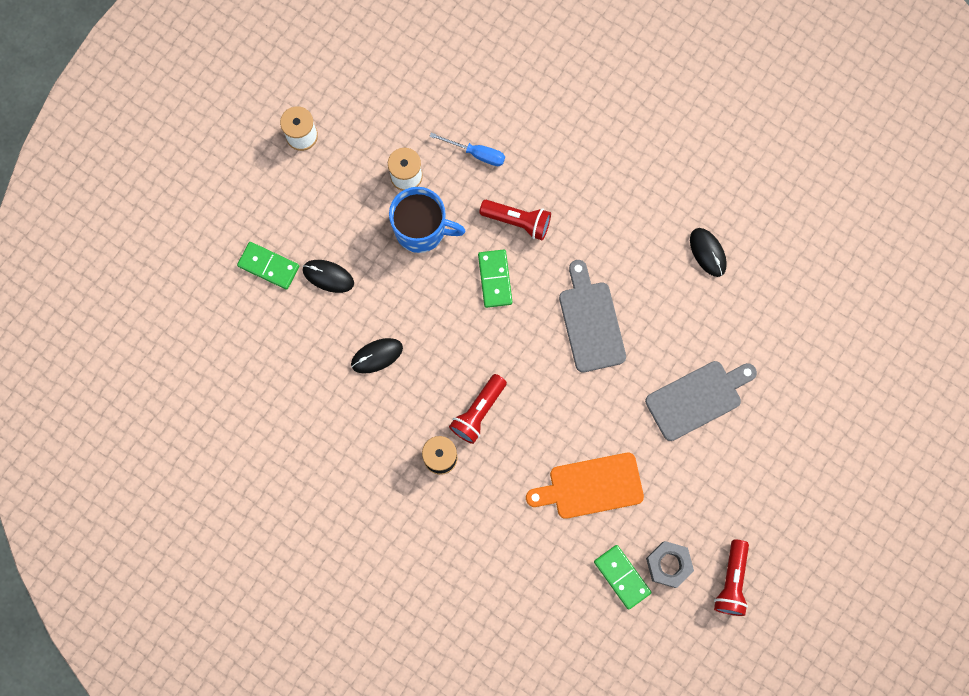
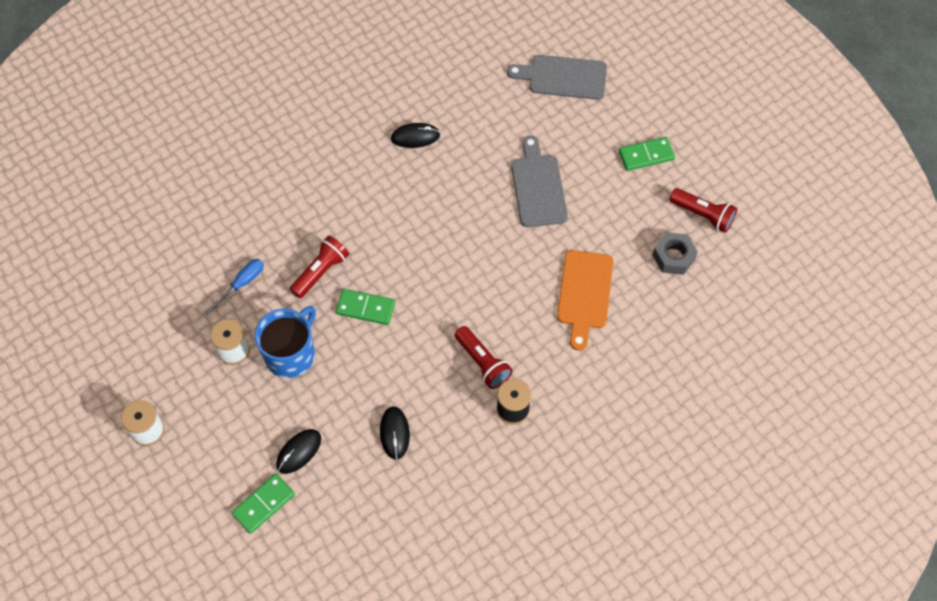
camera: 70 degrees left, 15 degrees down
grey cutting board [559,260,626,372] -> grey cutting board moved to [507,55,607,100]
green domino [594,545,652,610] -> green domino moved to [619,137,675,171]

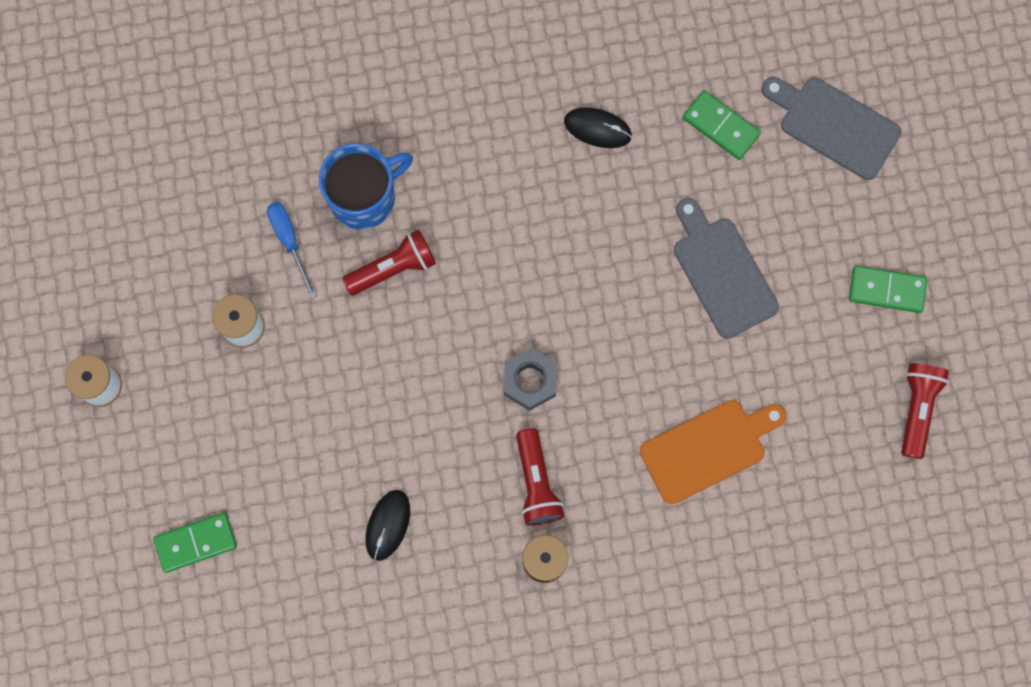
camera: 25 degrees right, 15 degrees up
blue screwdriver [204,259,264,316] -> blue screwdriver turned 90 degrees counterclockwise [267,202,317,298]
blue mug [255,306,316,378] -> blue mug moved to [319,143,413,229]
black mouse [276,429,321,474] -> none
green domino [336,289,395,325] -> green domino moved to [683,90,761,160]
grey cutting board [511,136,568,227] -> grey cutting board turned 45 degrees counterclockwise [674,198,779,338]
orange cutting board [557,250,613,351] -> orange cutting board turned 150 degrees counterclockwise [640,400,787,504]
grey nut [652,232,698,275] -> grey nut moved to [504,348,557,411]
red flashlight [670,188,737,233] -> red flashlight turned 135 degrees counterclockwise [901,363,949,459]

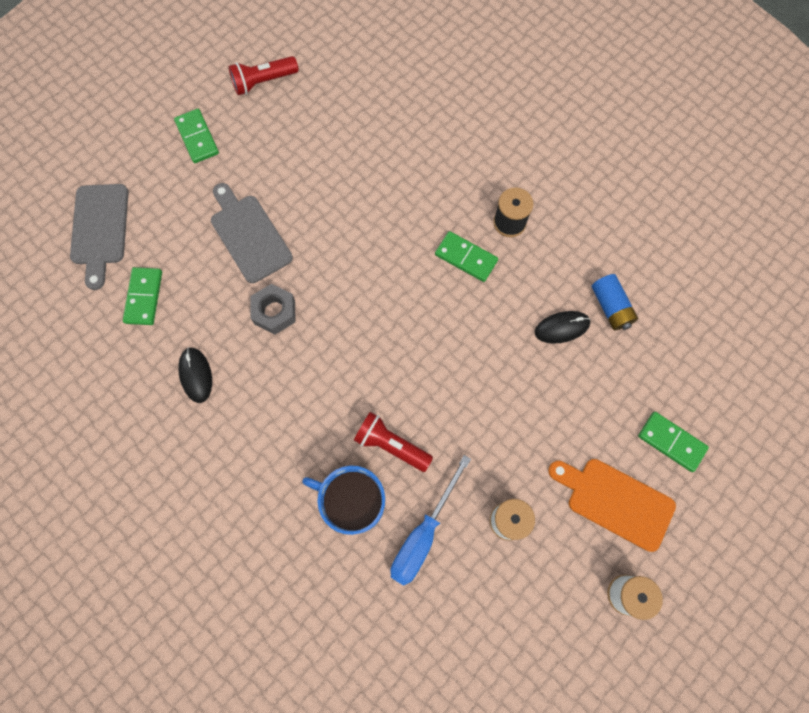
camera: 125 degrees left, 5 degrees down
blue screwdriver [267,202,317,298] -> blue screwdriver [390,455,471,586], size x1.52
grey nut [504,348,557,411] -> grey nut moved to [251,284,296,335]
red flashlight [516,428,564,525] -> green domino [435,231,498,282]
orange cutting board [640,400,787,504] -> orange cutting board moved to [548,459,676,552]
grey cutting board [674,198,779,338] -> grey cutting board turned 120 degrees clockwise [211,183,293,283]
none -> blue battery [592,274,638,330]

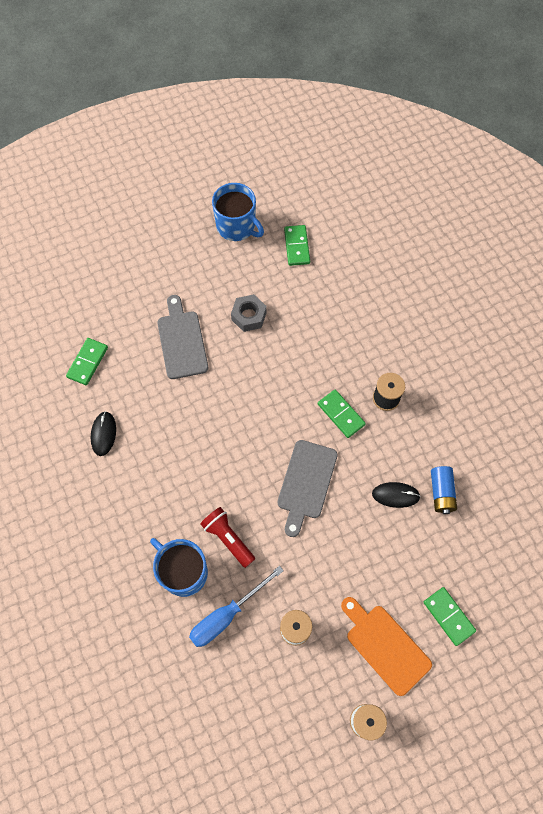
camera: 20 degrees right, 5 degrees down
grey cutting board [70,184,128,290] -> grey cutting board moved to [277,440,338,537]
green domino [174,109,219,163] -> green domino moved to [284,225,310,266]
red flashlight [228,56,299,95] -> blue mug [212,183,264,241]
grey nut [251,284,296,335] -> grey nut moved to [231,294,267,332]

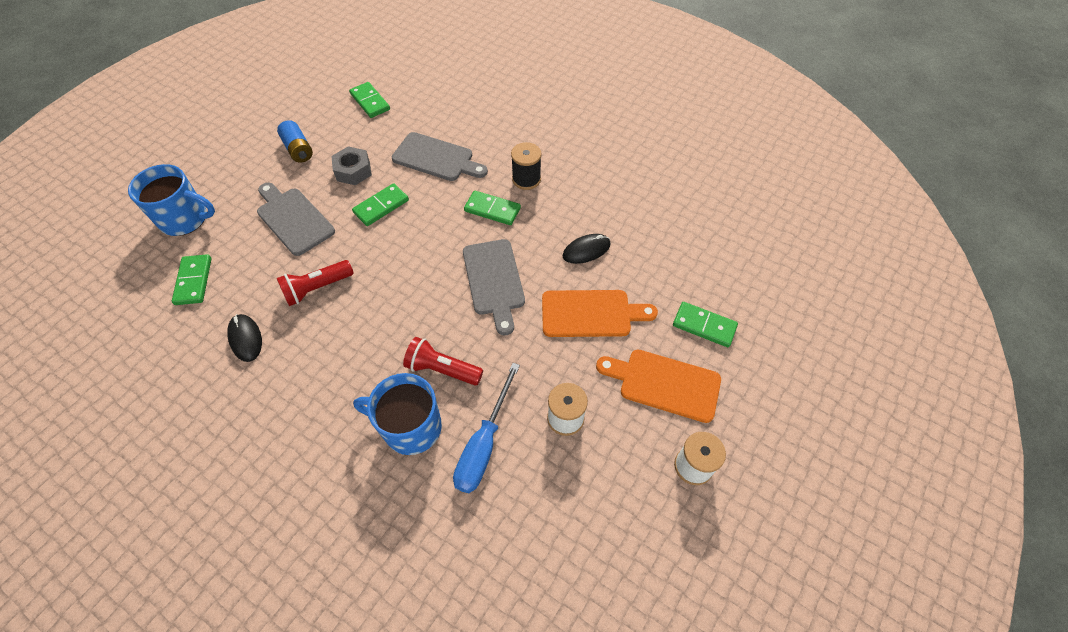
camera: 30 degrees left, 10 degrees down
blue mug [212,183,264,241] -> blue mug moved to [128,164,215,236]
blue battery [431,466,457,514] -> blue battery moved to [277,120,313,163]
none -> red flashlight [277,260,354,306]
none -> green domino [352,183,409,226]
none -> grey cutting board [392,132,488,181]
none -> orange cutting board [542,290,658,337]

